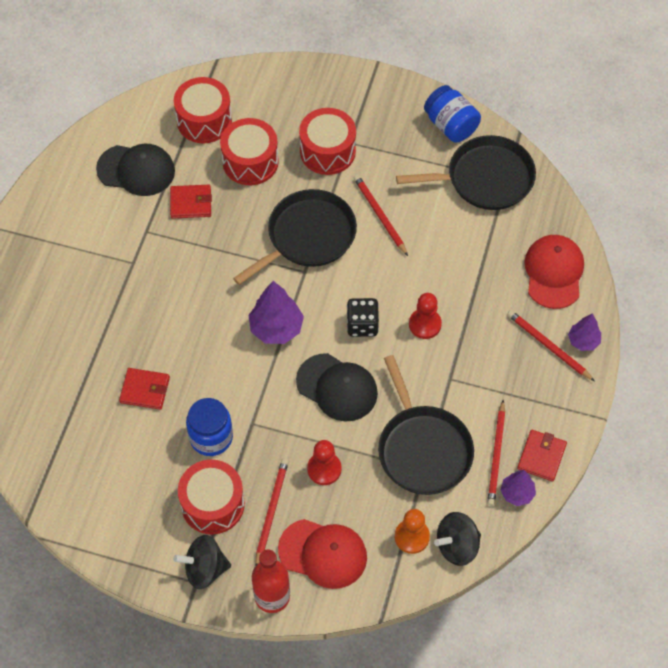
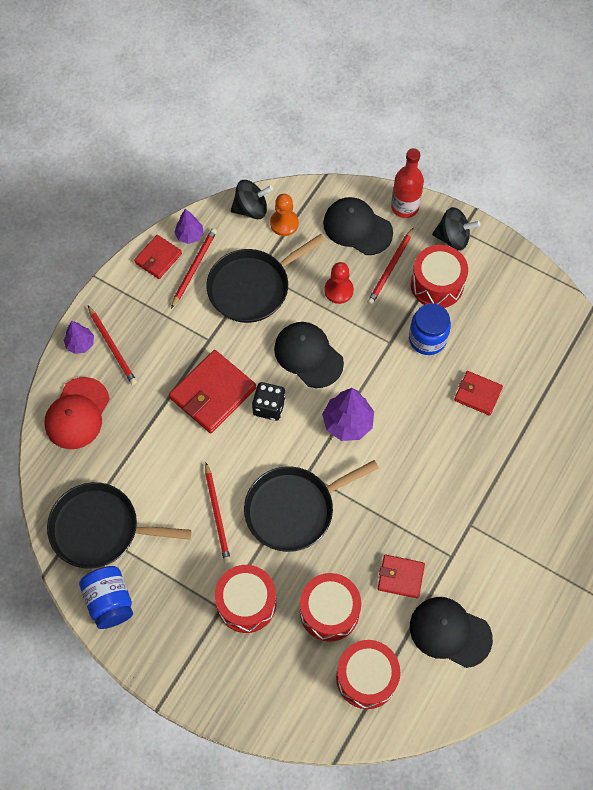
camera: 165 degrees left, 5 degrees up
red cap [278,519,367,589] -> black cap [323,197,393,255]
black pan [378,355,474,495] -> black pan turned 120 degrees counterclockwise [206,234,325,323]
red pawn [409,293,442,339] -> red wallet [169,350,256,433]

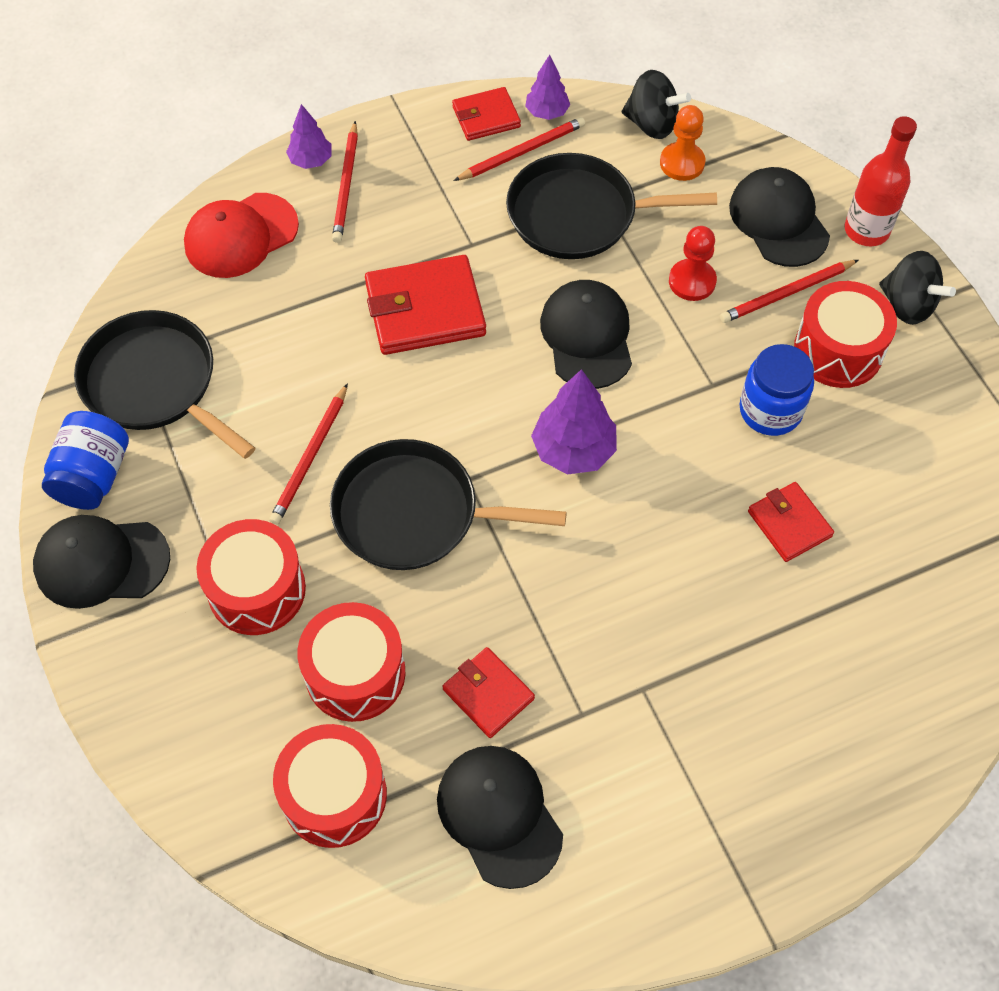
camera: 35 degrees right, 5 degrees down
black dice [252,382,286,421] -> none
none -> black cap [33,515,170,609]

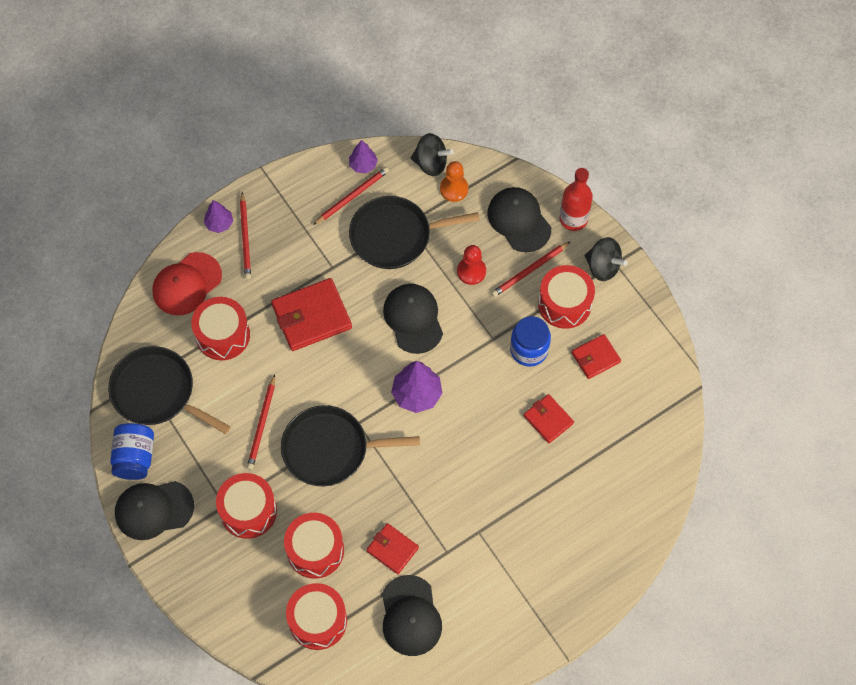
camera: 10 degrees left, 5 degrees up
black cap [437,746,563,889] -> black cap turned 150 degrees counterclockwise [382,575,442,656]
red wallet [452,87,521,141] -> red wallet moved to [572,334,621,379]
none -> red drum [191,297,250,360]

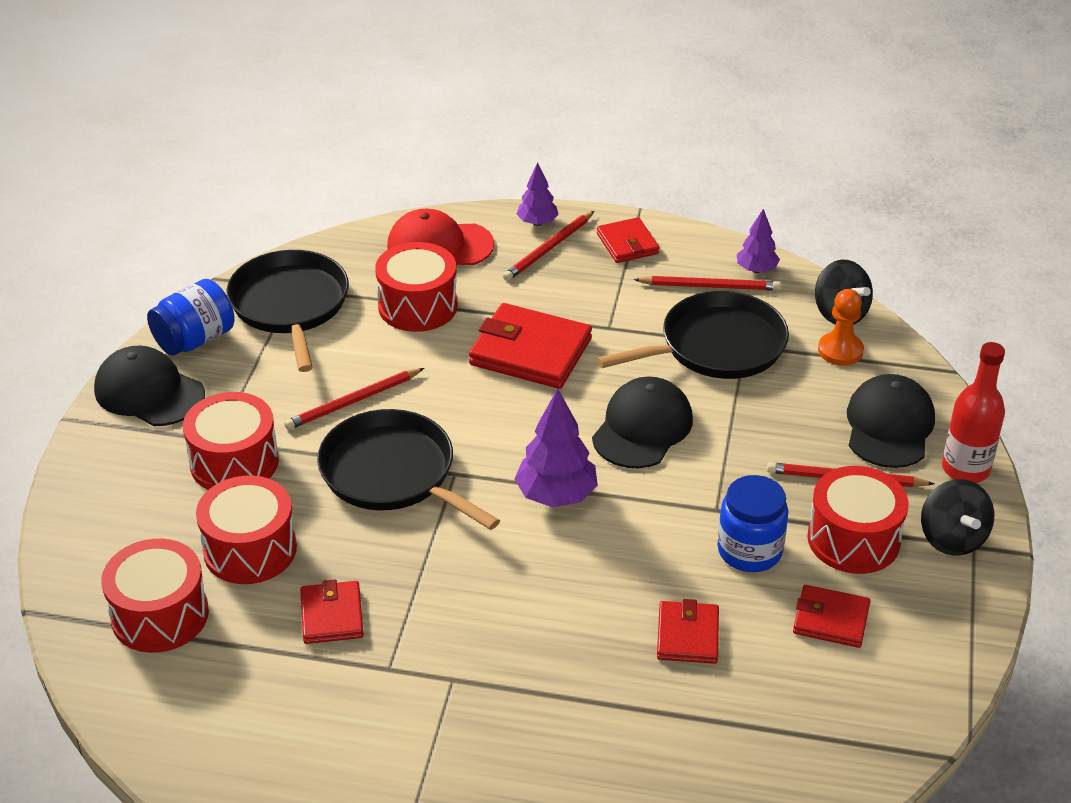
camera: 45 degrees right, 25 degrees down
black pan [349,196,480,269] -> black pan turned 120 degrees clockwise [597,291,789,379]
black cap [382,575,442,656] -> none
red pawn [457,245,486,285] -> none
none -> red wallet [597,217,659,263]

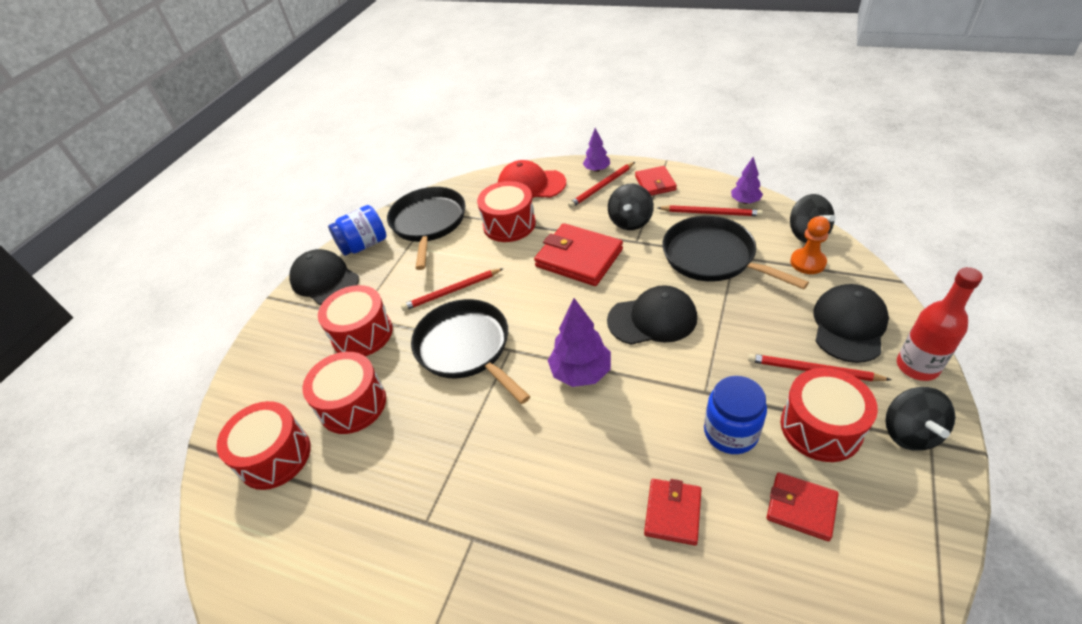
camera: 15 degrees right, 5 degrees up
red wallet [300,579,364,644] -> none
black cap [592,376,693,468] -> black cap turned 45 degrees clockwise [607,285,697,345]
black pan [597,291,789,379] -> black pan turned 120 degrees counterclockwise [662,216,809,289]
none -> black spinning top [608,184,654,230]

